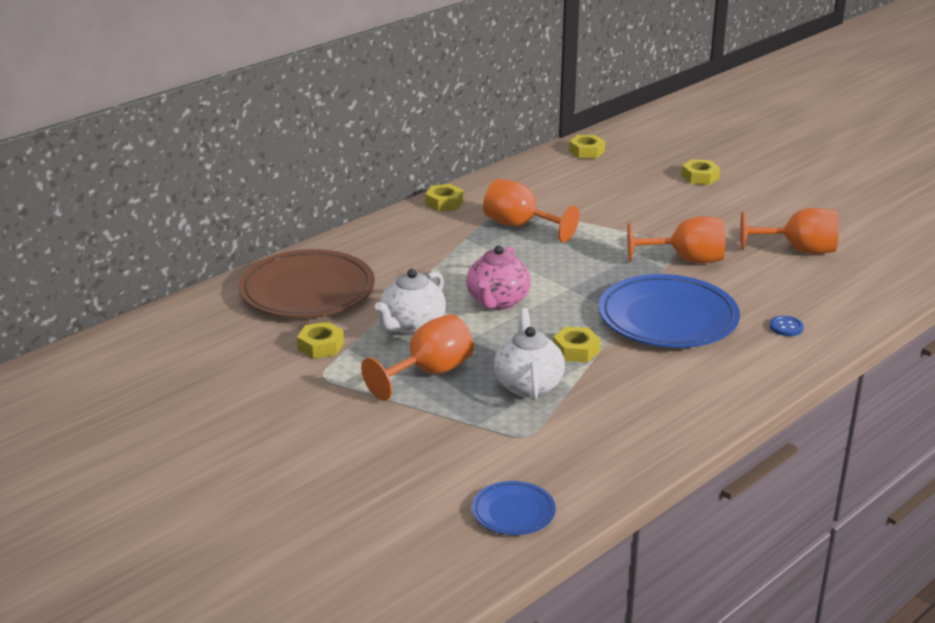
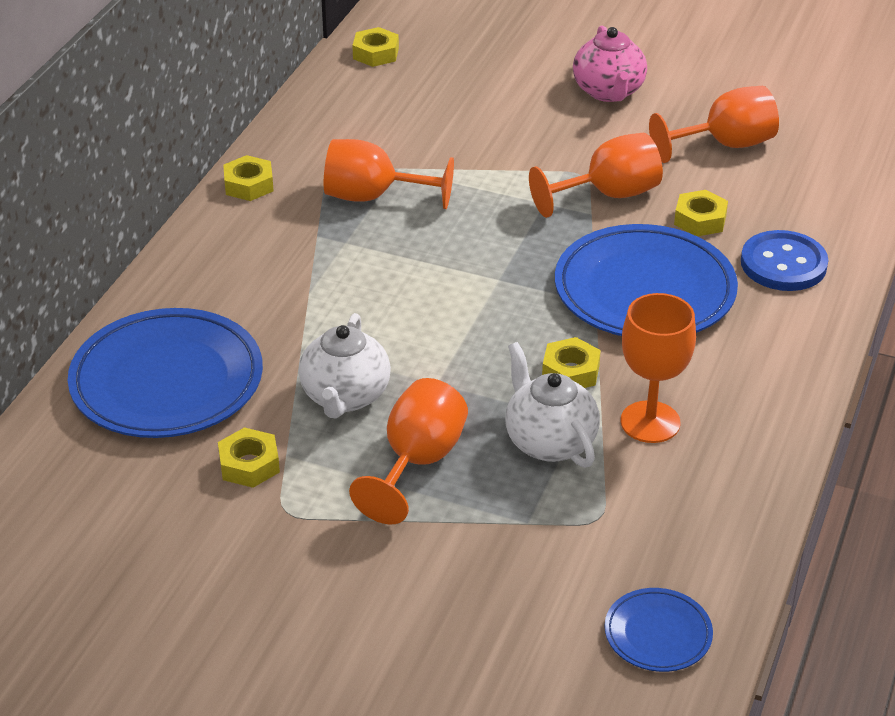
camera: 25 degrees left, 10 degrees up
brown plate [239,249,375,318] -> blue plate [68,308,263,438]
pink teapot [466,245,531,310] -> pink teapot moved to [573,26,647,102]
yellow nut [681,159,720,185] -> yellow nut moved to [674,190,728,236]
blue button [770,316,804,336] -> blue button [741,230,828,291], size x2.05
none -> orange goblet [621,293,696,443]

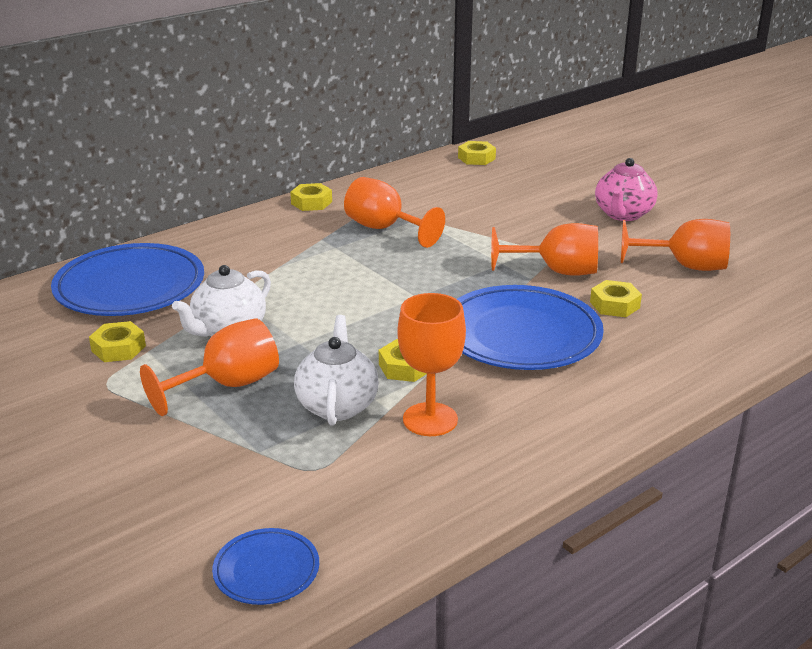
camera: 30 degrees right, 10 degrees down
blue button [741,230,828,291] -> none

